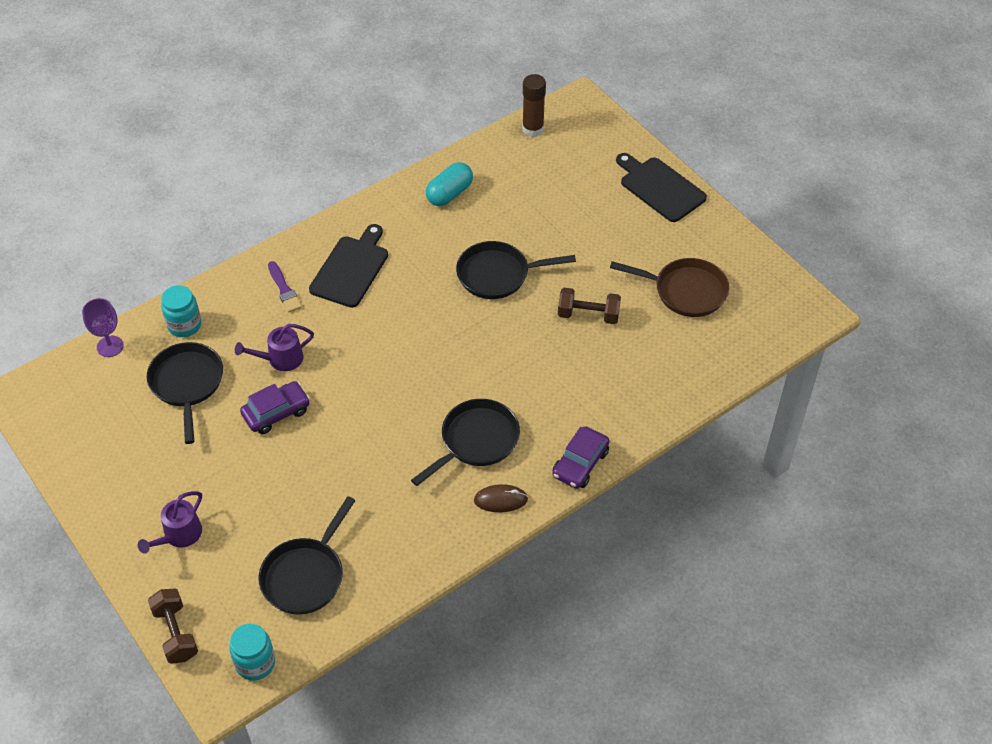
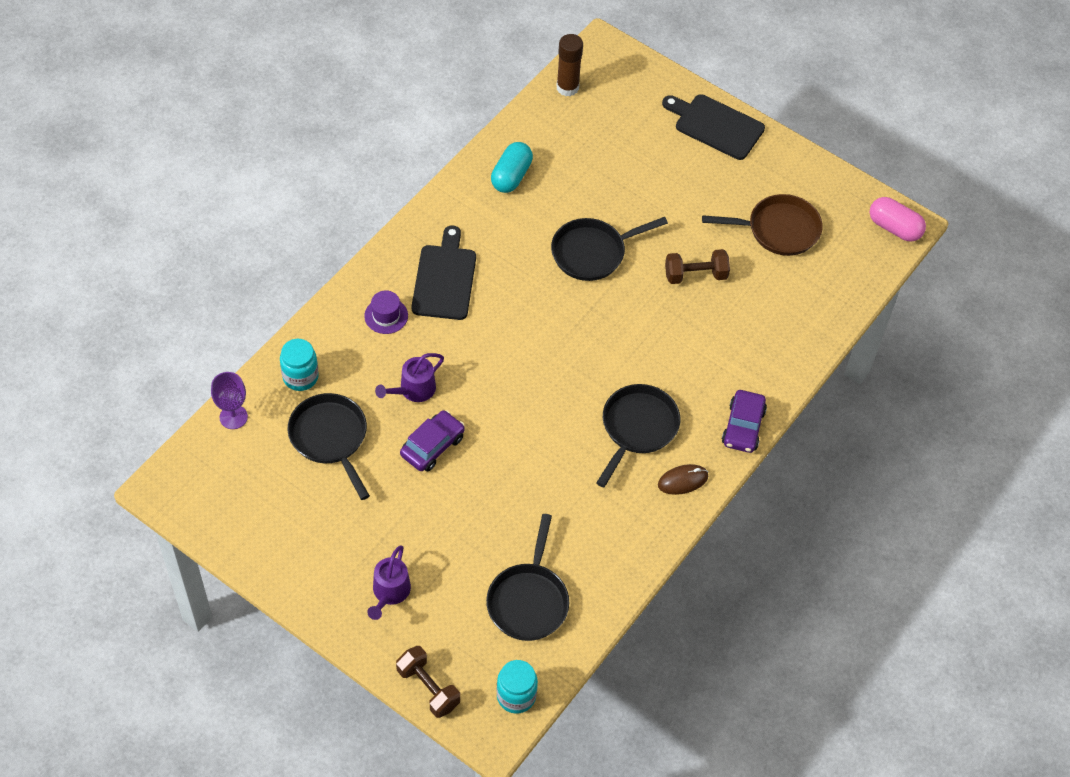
camera: 20 degrees left, 5 degrees up
purple brush [268,261,302,312] -> purple hat [364,290,408,334]
none -> pink capsule [870,197,926,241]

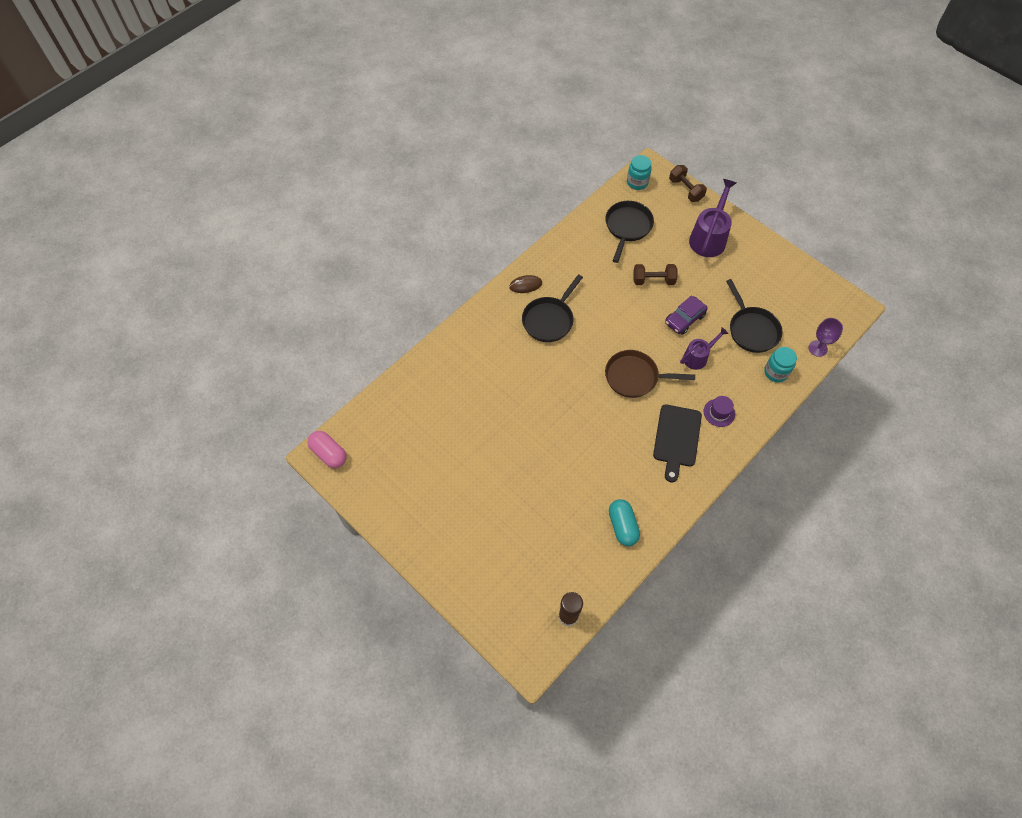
camera: 170 degrees left, 5 degrees up
purple watering can [367,545,411,620] -> purple watering can [689,179,736,257], size x1.64
turquoise capsule [491,142,533,193] -> turquoise capsule turned 45 degrees counterclockwise [609,499,640,546]
black pan [551,217,668,281] -> none
black cutting board [662,94,765,160] -> none
brown dumbbell [665,249,730,284] -> brown dumbbell moved to [633,264,677,285]
brown pan [702,194,823,256] -> brown pan moved to [605,350,695,398]
purple car [722,390,767,453] -> none

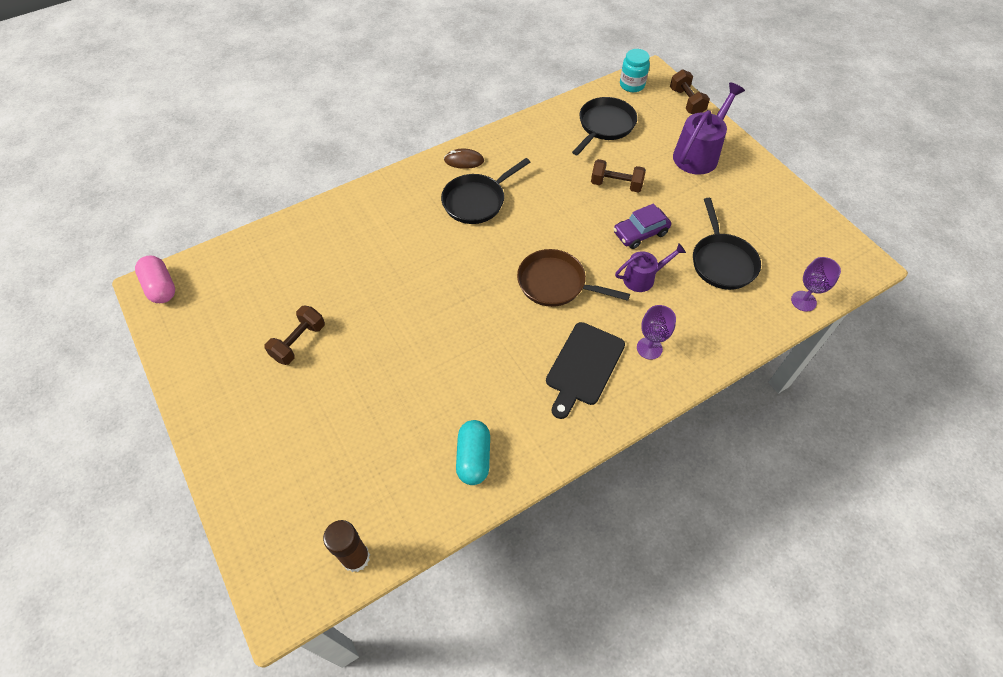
camera: 15 degrees right, 5 degrees down
purple hat [704,396,735,427] -> purple goblet [637,305,676,360]
turquoise jar [764,347,797,382] -> none
none -> brown dumbbell [265,306,325,365]

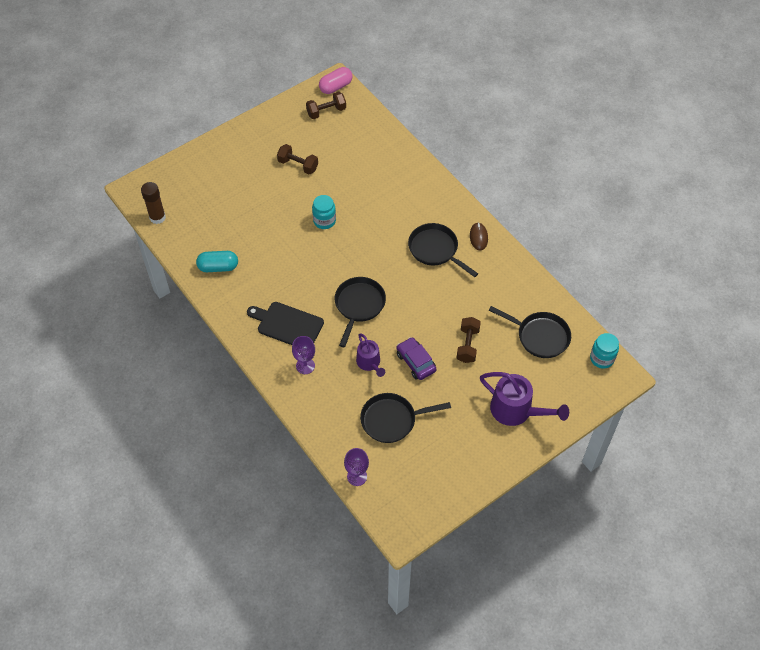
camera: 85 degrees right, 0 degrees up
brown pan [517,249,630,307] -> black pan [334,277,386,347]
brown dumbbell [670,69,710,114] -> brown dumbbell moved to [306,92,346,119]
none -> turquoise jar [312,195,336,229]

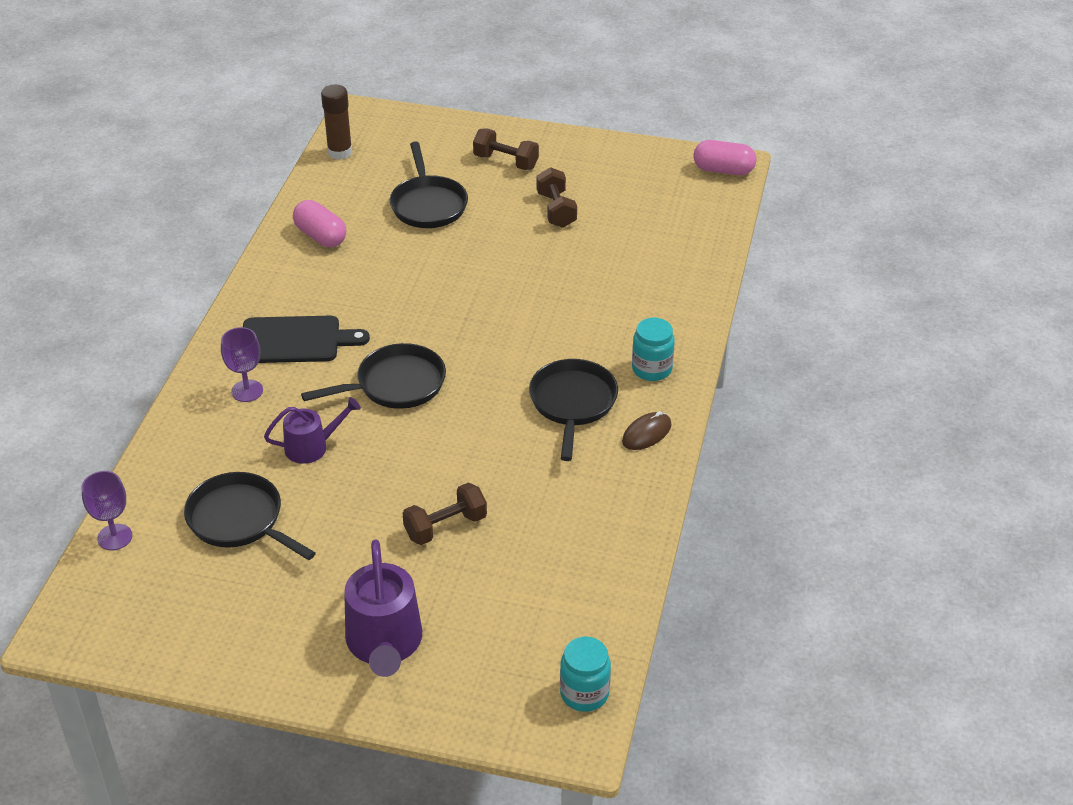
camera: 50 degrees right, 15 degrees down
turquoise capsule [196,251,238,272] -> pink capsule [293,200,346,247]
black cutting board [247,302,324,345] -> black cutting board turned 105 degrees clockwise [243,316,370,363]
brown dumbbell [306,92,346,119] -> brown dumbbell moved to [473,128,539,170]
turquoise jar [312,195,336,229] -> turquoise jar moved to [632,318,675,381]
purple watering can [356,333,385,377] -> purple watering can turned 135 degrees counterclockwise [264,397,361,464]
purple car [396,337,436,380] -> none
black pan [489,306,571,358] -> black pan moved to [390,142,468,228]

